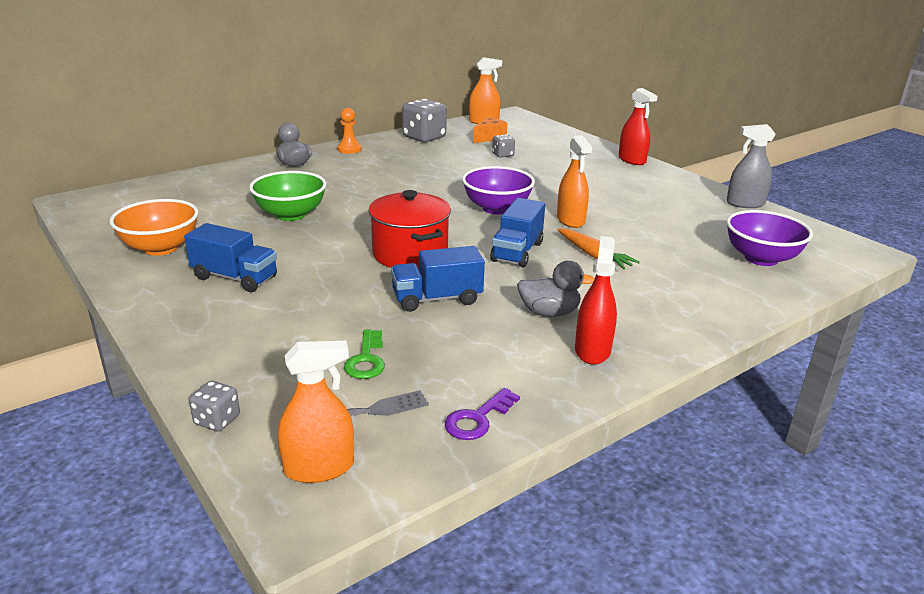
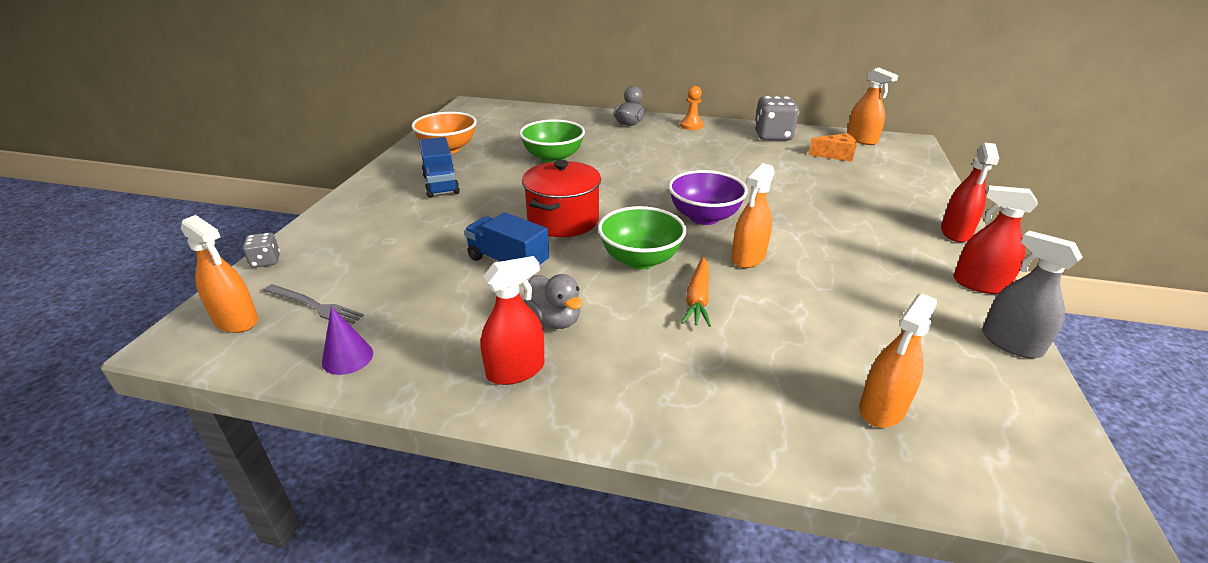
camera: 50 degrees right, 5 degrees up
green key [344,330,385,379] -> none
purple key [445,388,520,440] -> purple cone [322,306,373,375]
blue truck [490,198,545,268] -> green bowl [598,206,686,269]
grey dice [492,134,515,157] -> none
purple bowl [726,210,813,266] -> orange spray bottle [859,293,937,428]
none -> red spray bottle [953,185,1038,294]

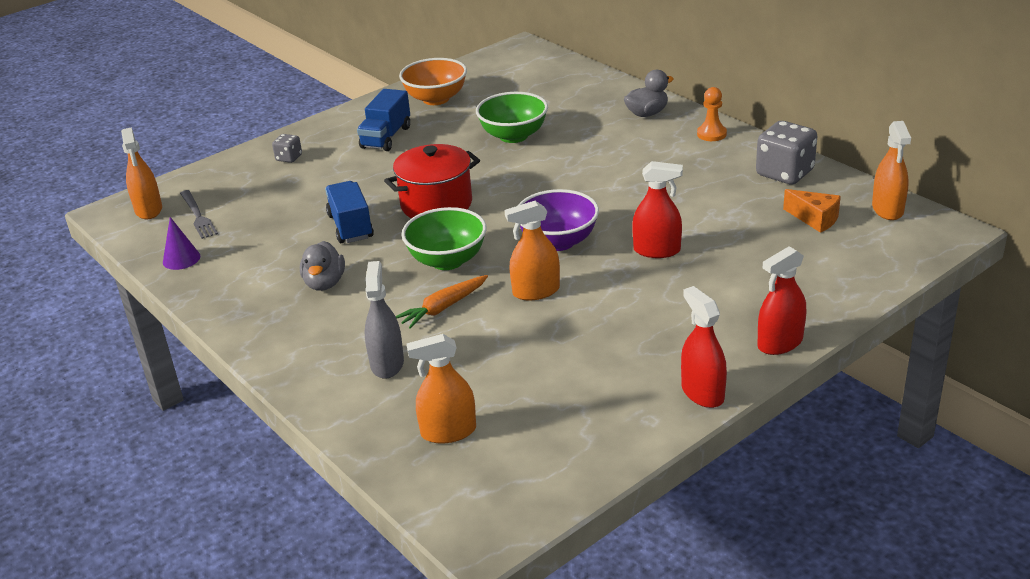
camera: 40 degrees right, 0 degrees up
grey dice [243,232,280,268] -> grey dice moved to [272,134,302,163]
red spray bottle [481,256,544,385] -> red spray bottle moved to [632,161,683,258]
grey spray bottle [982,231,1083,358] -> grey spray bottle moved to [365,261,404,379]

